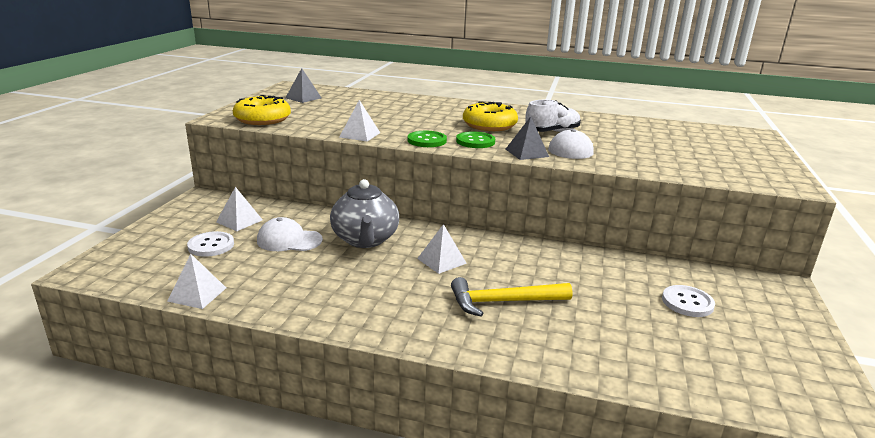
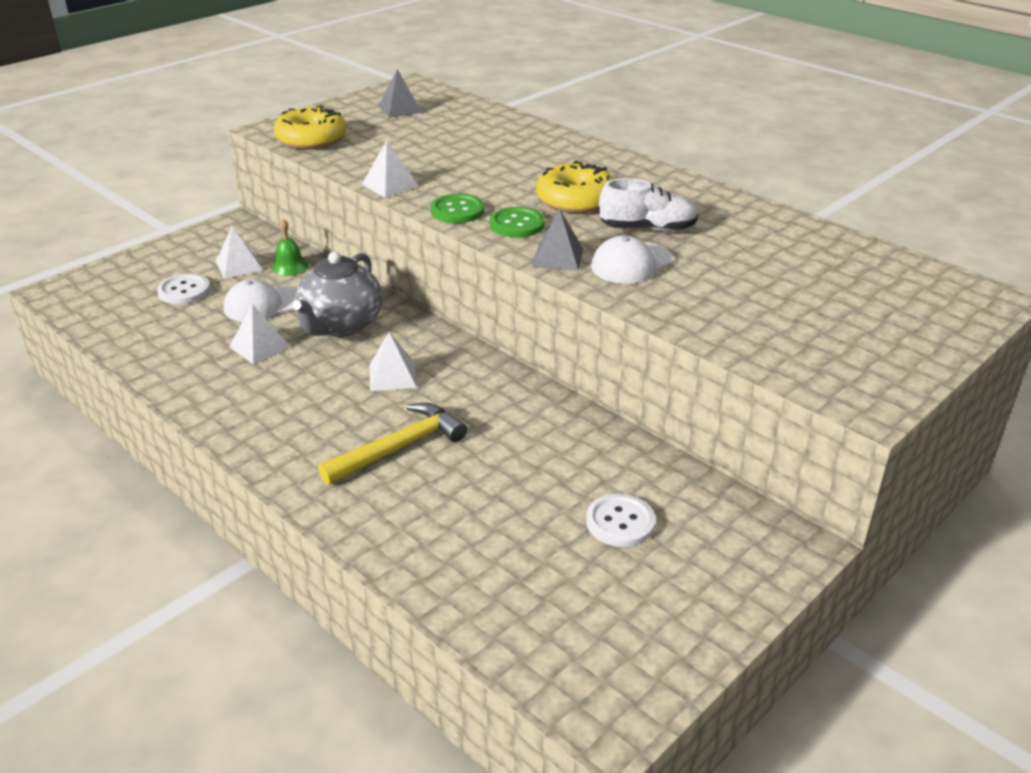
camera: 30 degrees right, 10 degrees up
white pyramid [167,254,226,309] -> white pyramid moved to [229,303,290,365]
white cap [257,217,323,251] -> white cap turned 60 degrees counterclockwise [224,279,296,322]
yellow hammer [451,277,572,317] -> yellow hammer turned 120 degrees clockwise [318,403,467,485]
none -> green bell [271,219,309,276]

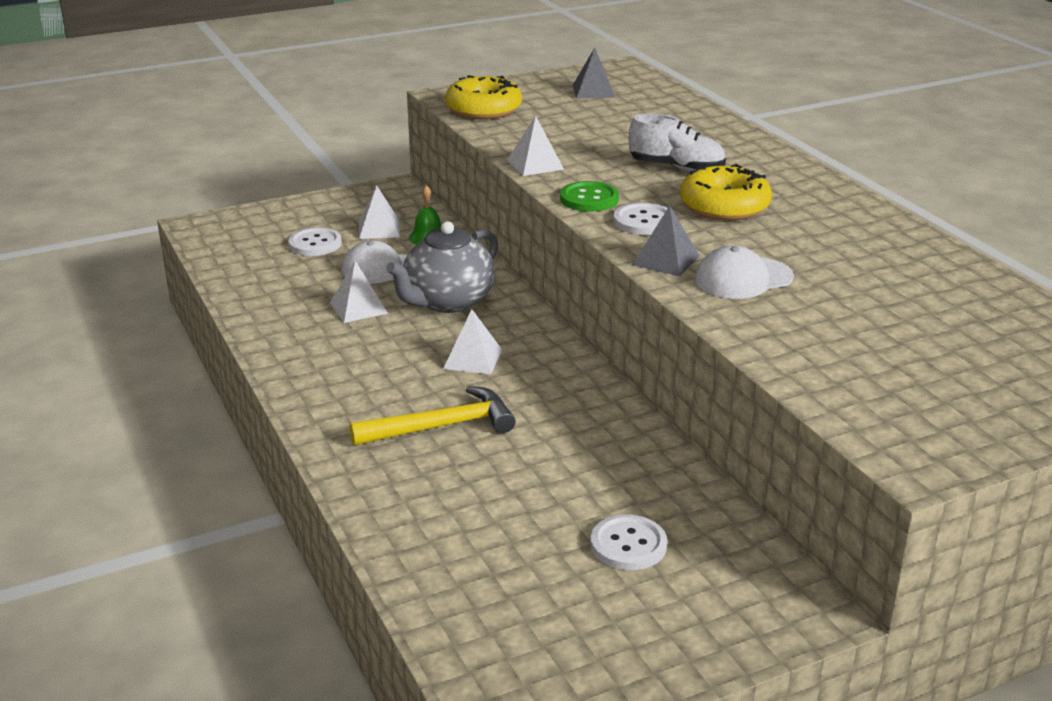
camera: 20 degrees right, 5 degrees down
green button [490,207,545,238] -> white button [613,203,668,235]
white shoe [599,178,698,232] -> white shoe moved to [629,114,726,172]

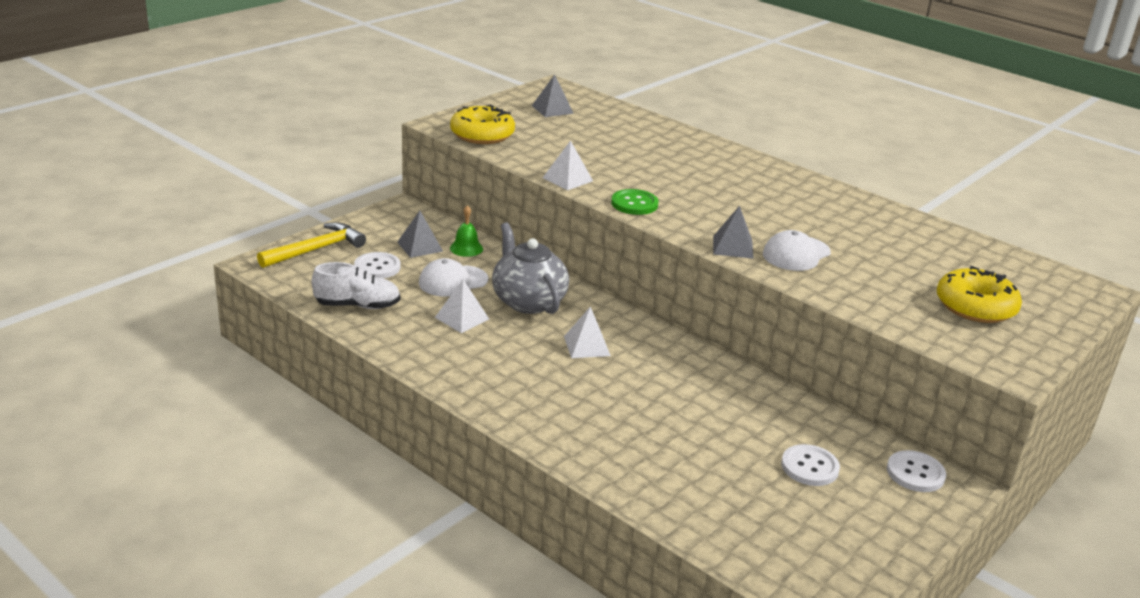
camera: 25 degrees left, 0 degrees up
yellow hammer [350,386,516,445] -> yellow hammer moved to [257,222,366,268]
white pyramid [359,185,400,239] -> grey pyramid [397,211,443,258]
grey teapot [386,221,498,313] -> grey teapot turned 135 degrees clockwise [492,223,569,314]
white button [613,203,668,235] -> white button moved to [887,450,946,492]
white shoe [629,114,726,172] -> white shoe moved to [312,262,400,309]
yellow donut [680,164,772,221] -> yellow donut moved to [937,266,1022,323]

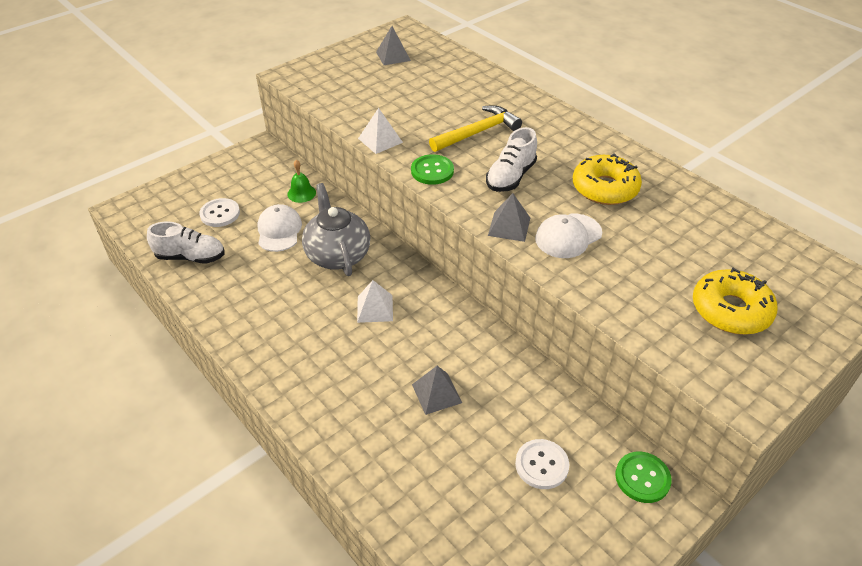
camera: 10 degrees right, 15 degrees up
yellow hammer [257,222,366,268] -> yellow hammer moved to [429,105,522,152]
grey pyramid [397,211,443,258] -> grey pyramid moved to [412,366,462,415]
white cap [419,258,488,296] -> white cap turned 105 degrees clockwise [257,204,302,252]
white pyramid [435,280,489,333] -> none
yellow donut [450,105,515,144] -> yellow donut moved to [573,154,642,205]
white button [887,450,946,492] -> green button [615,452,672,503]
none -> white shoe [486,127,537,192]

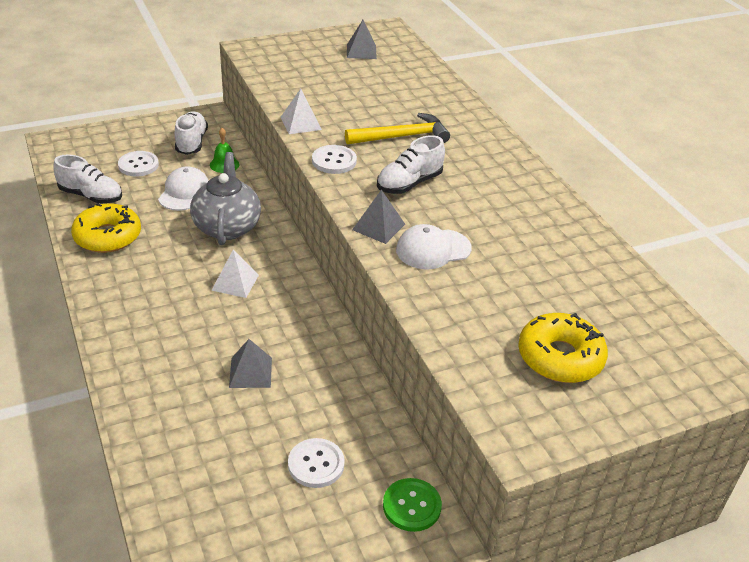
camera: 15 degrees right, 5 degrees down
green button [411,154,454,185] -> white button [312,145,357,174]
yellow donut [573,154,642,205] -> yellow donut moved to [71,203,141,253]
none -> white shoe [175,111,208,155]

